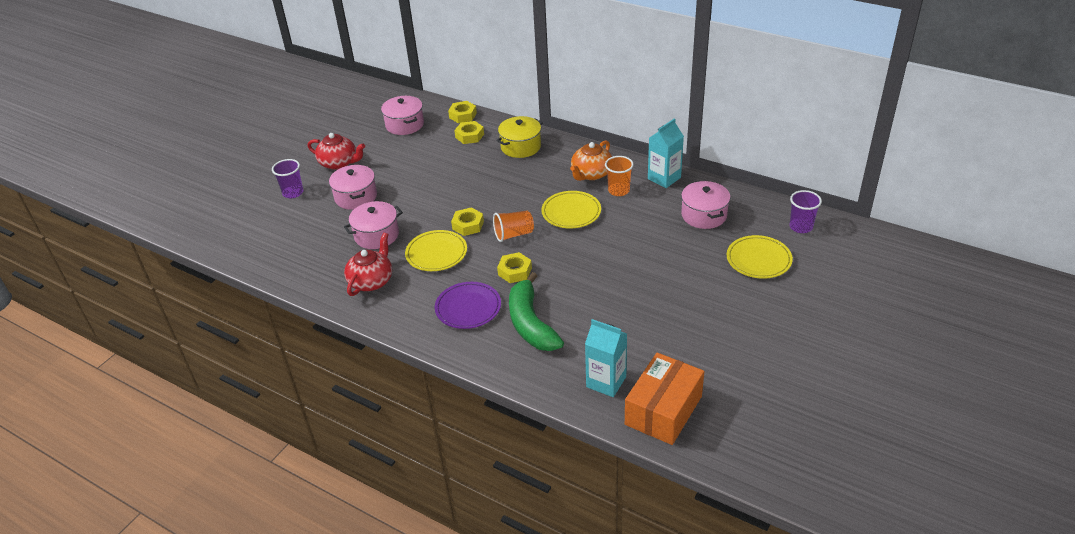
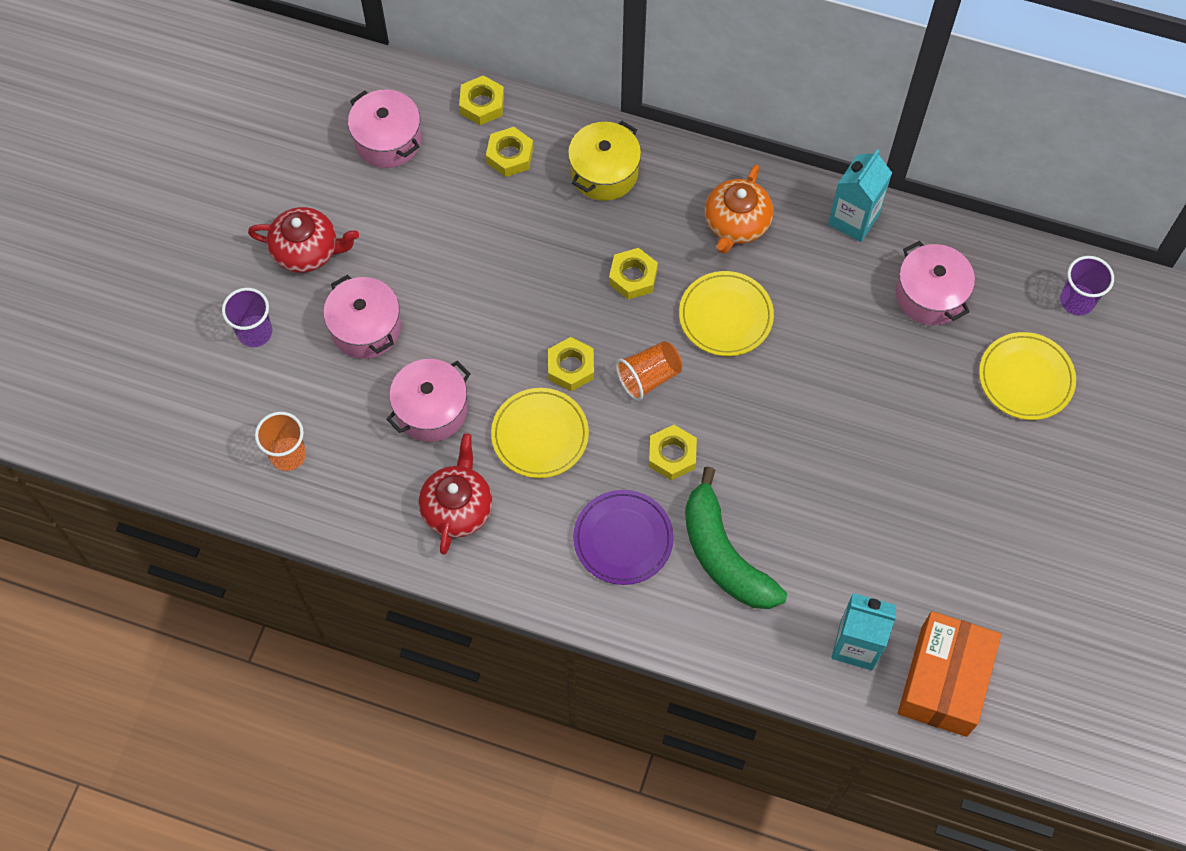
camera: 15 degrees left, 25 degrees up
orange cup [605,156,634,196] -> orange cup moved to [255,412,306,471]
none -> yellow nut [609,248,658,300]

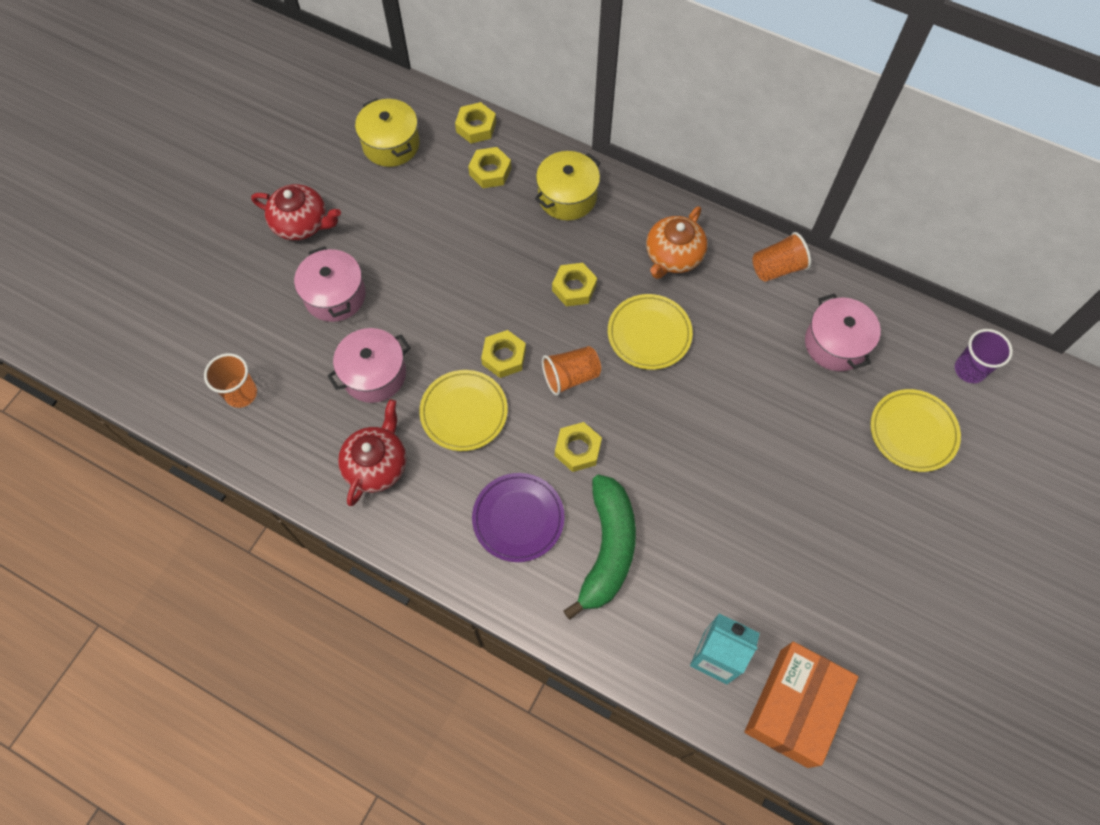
camera: 10 degrees right, 0 degrees up
purple cup [222,288,272,347] -> none
pink pot [348,90,421,168] -> yellow pot [355,98,420,167]
green banana [685,466,787,609] -> green banana turned 150 degrees counterclockwise [564,474,636,620]
turquoise carton [828,149,892,242] -> orange cup [752,232,811,282]

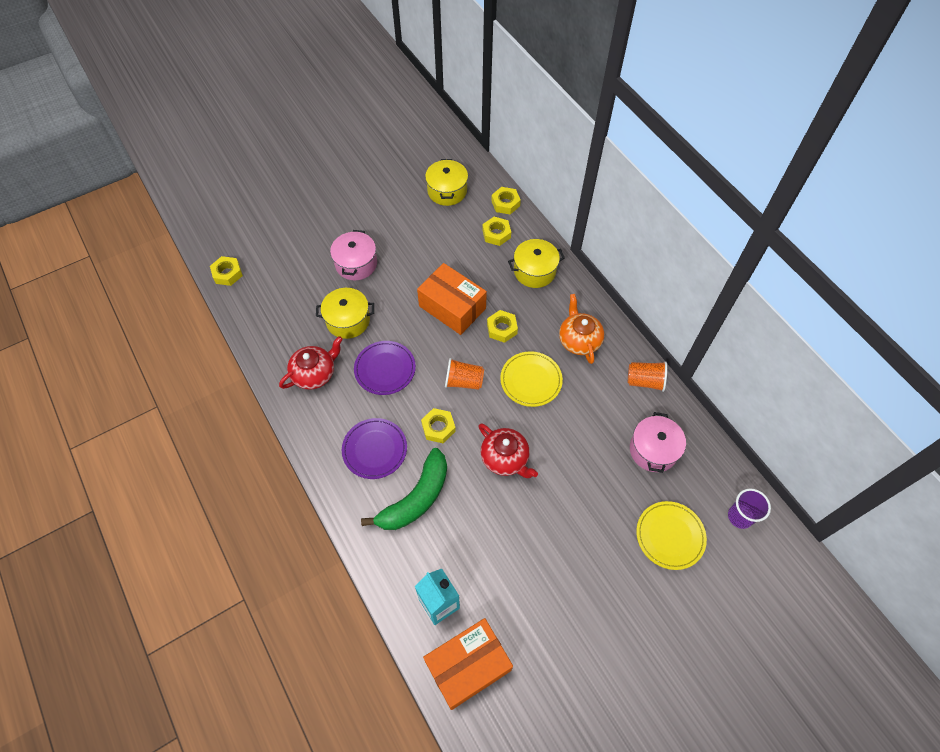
camera: 30 degrees right, 5 degrees down
orange cup [204,353,257,408] -> none
red teapot [251,184,341,240] -> red teapot moved to [478,423,538,478]
pink pot [327,328,411,403] -> yellow pot [316,288,374,339]
yellow plate [419,370,508,451] -> purple plate [354,341,416,395]
yellow nut [481,330,526,378] -> yellow nut moved to [210,256,243,286]
orange teapot [646,206,708,279] -> orange teapot turned 105 degrees clockwise [559,294,604,364]
none -> orange box [417,263,487,335]

